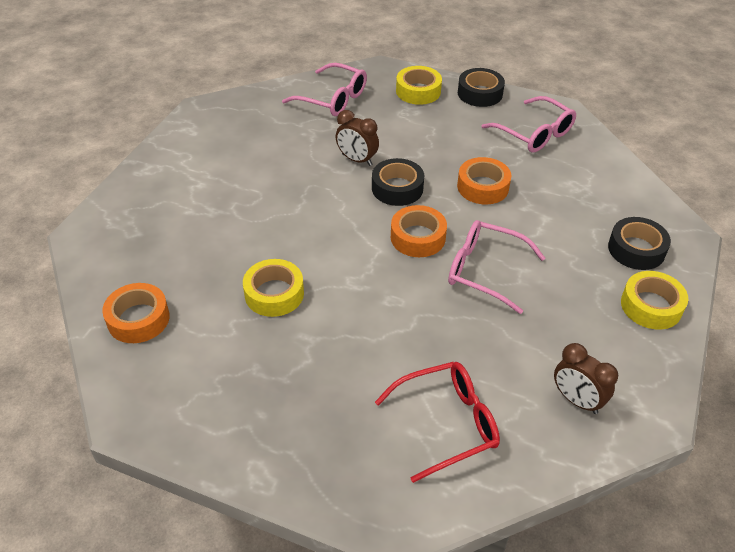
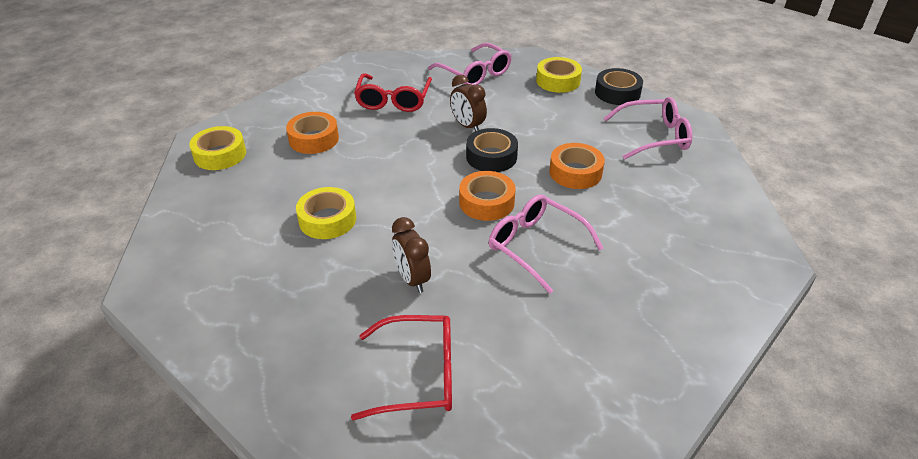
camera: 20 degrees right, 5 degrees down
orange tape [102,283,170,343] -> orange tape moved to [286,112,339,154]
pink glasses [481,96,576,153] -> pink glasses turned 75 degrees counterclockwise [604,97,692,159]
brown clock [554,343,618,414] -> brown clock moved to [392,217,431,293]
black tape [608,217,671,270] -> none
yellow tape [621,271,688,329] -> yellow tape moved to [189,126,246,170]
none -> red glasses [354,73,432,112]

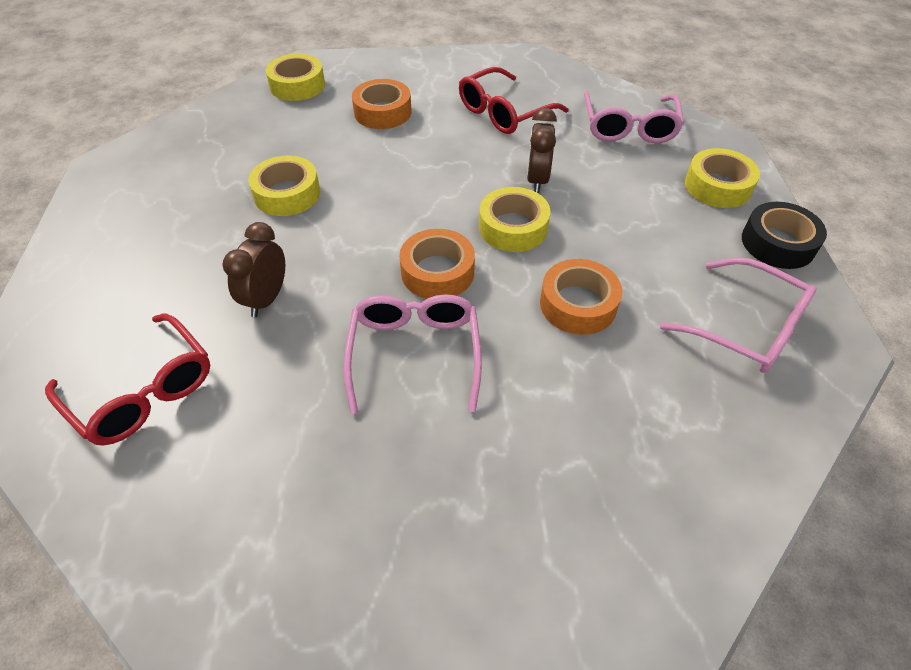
camera: 45 degrees right, 10 degrees up
black tape [466,128,518,172] -> yellow tape [479,187,550,252]

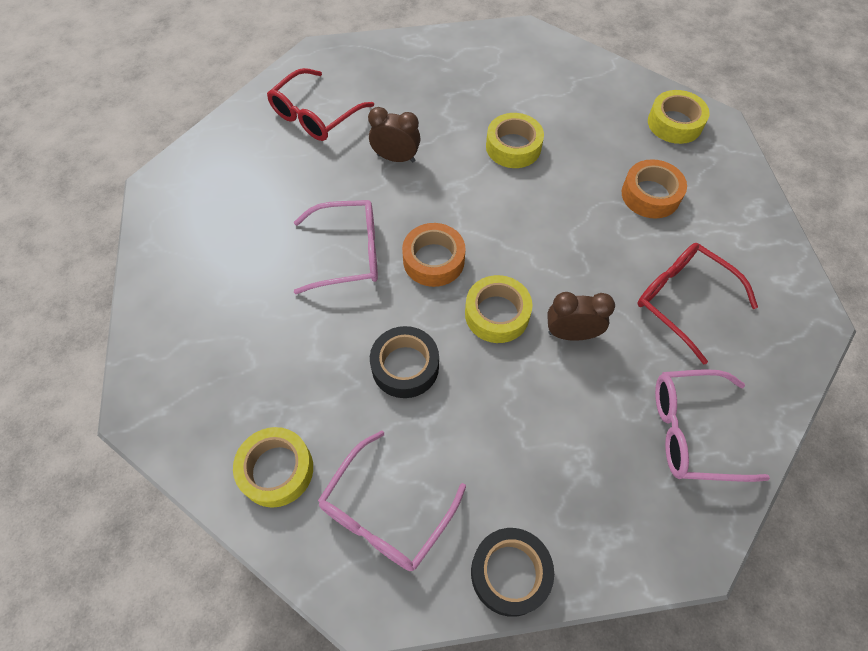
camera: 85 degrees right, 10 degrees up
orange tape [540,259,622,335] -> black tape [370,326,439,398]
yellow tape [685,148,760,208] -> yellow tape moved to [233,427,313,508]

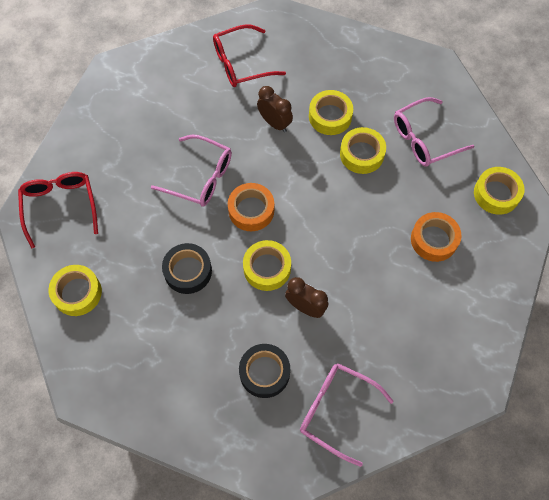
camera: 30 degrees right, 5 degrees up
pink glasses [318,430,466,571] -> pink glasses moved to [394,97,474,167]
black tape [471,528,554,617] -> black tape moved to [239,344,290,398]
red glasses [637,243,758,364] -> red glasses moved to [18,172,98,248]
none -> yellow tape [309,90,353,135]

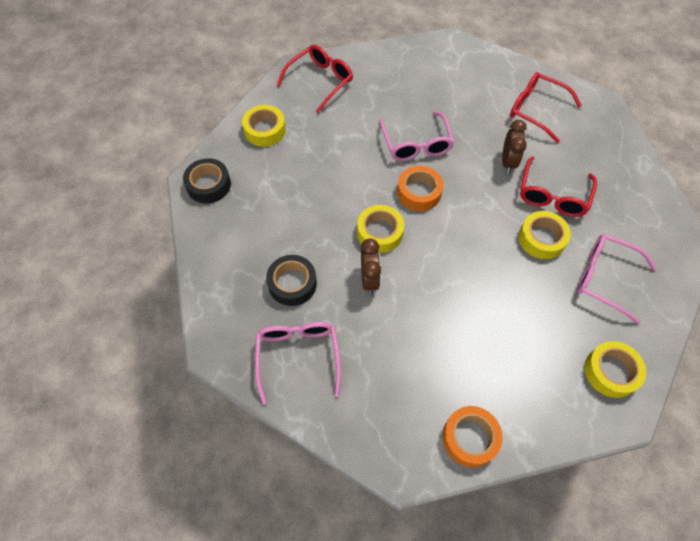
camera: 55 degrees right, 5 degrees down
black tape [162,243,212,294] -> black tape moved to [183,158,231,203]
yellow tape [309,90,353,135] -> red glasses [520,156,597,217]
orange tape [411,212,461,262] -> orange tape moved to [442,406,503,467]

